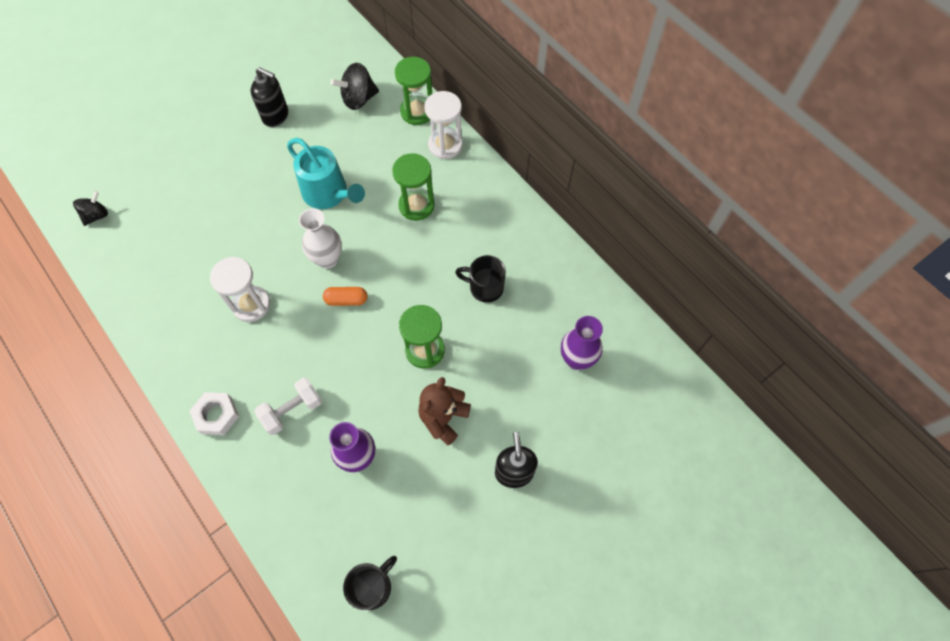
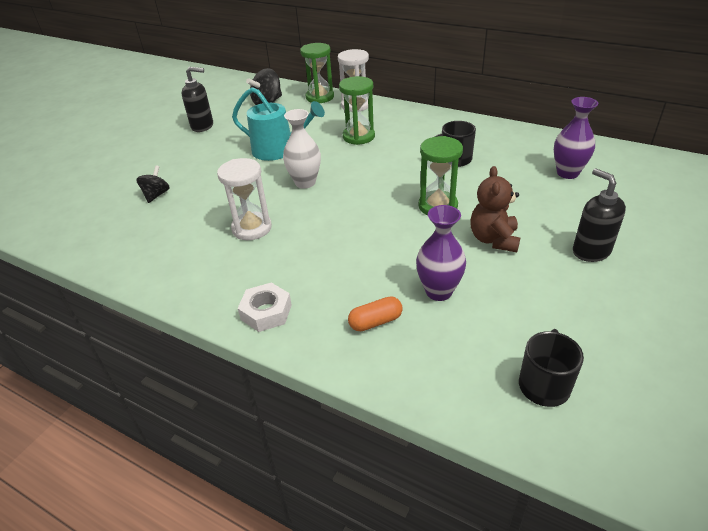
camera: 20 degrees left, 25 degrees down
black spinning top [73,191,108,226] -> black spinning top moved to [136,165,170,203]
white dumbbell [254,377,322,435] -> none
orange capsule [323,287,367,306] -> orange capsule moved to [348,296,402,331]

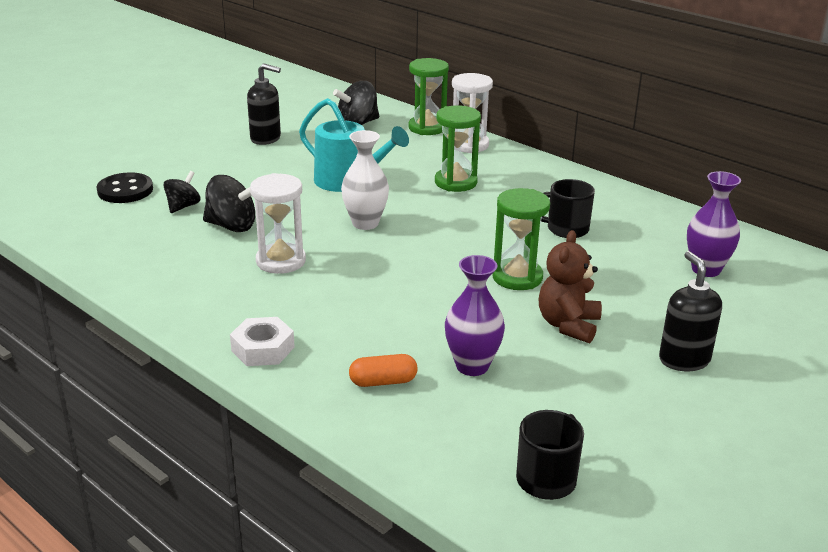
camera: 10 degrees right, 10 degrees down
none -> black button [97,172,153,203]
none -> black spinning top [203,175,255,232]

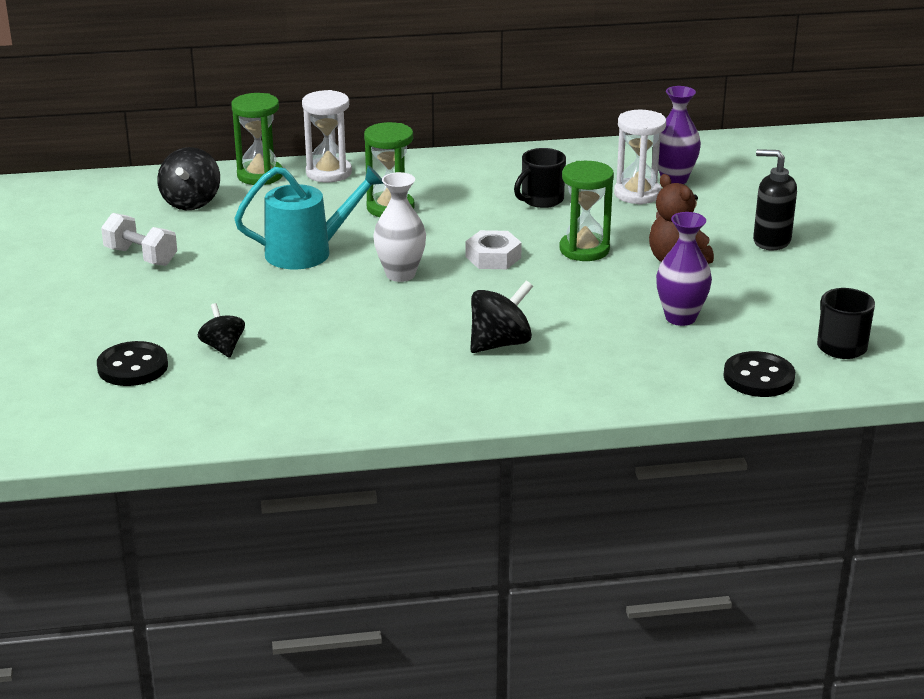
camera: 50 degrees left, 0 degrees up
black spinning top [203,175,255,232] -> black spinning top moved to [470,281,533,353]
white nut [230,317,295,366] -> white nut moved to [466,230,522,269]
black soap dispenser [247,63,281,145] -> white dumbbell [101,213,177,266]
white hourglass [250,173,306,274] -> white hourglass moved to [614,110,666,205]
orange capsule [349,354,417,387] -> none
none -> black button [723,351,795,397]

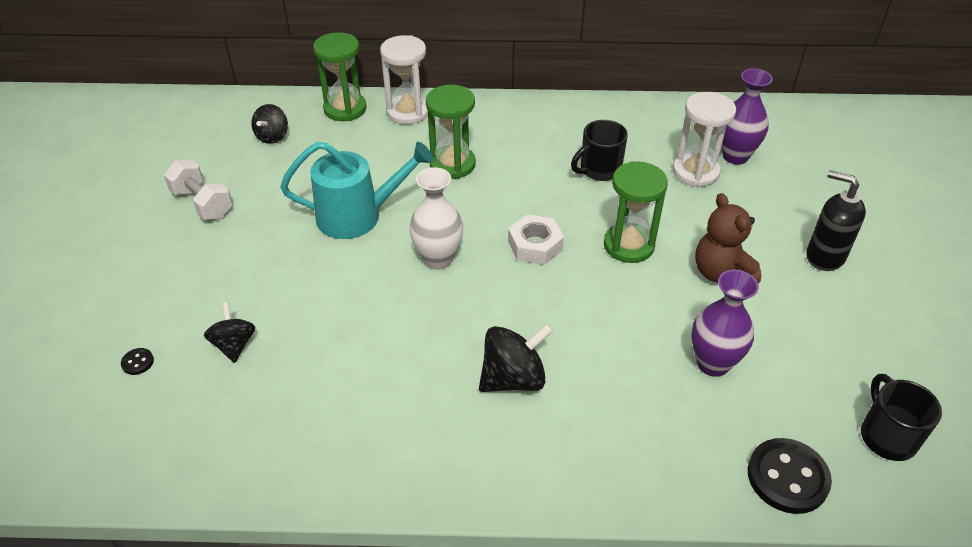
camera: 10 degrees right, 15 degrees up
black button [97,341,168,386] -> black button [121,348,154,375], size x0.43
black spinning top [157,147,220,210] -> black spinning top [251,104,288,144], size x0.65

